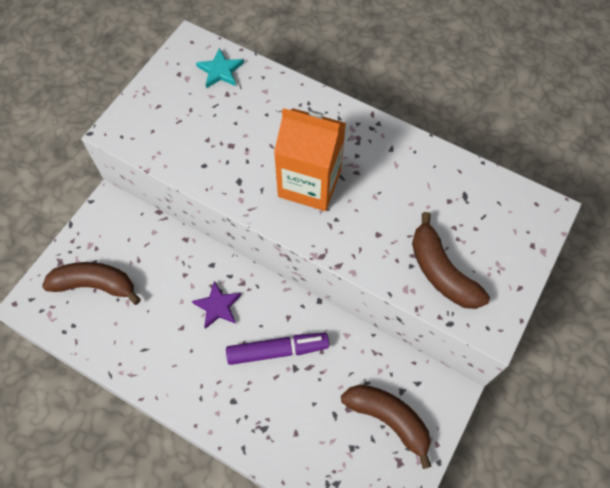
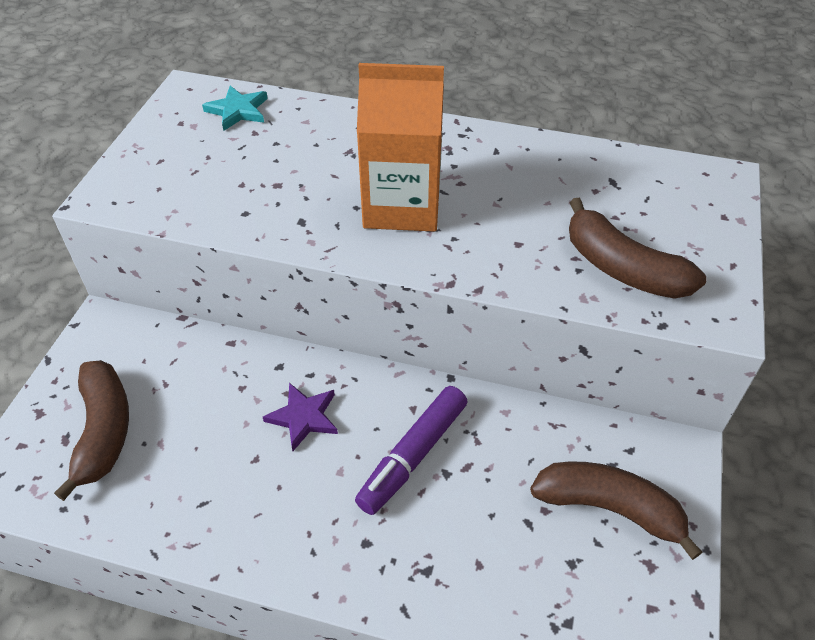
camera: 15 degrees left, 15 degrees down
brown banana [42,262,141,305] -> brown banana turned 90 degrees clockwise [54,360,129,501]
purple marker [226,333,329,365] -> purple marker turned 150 degrees clockwise [355,386,467,515]

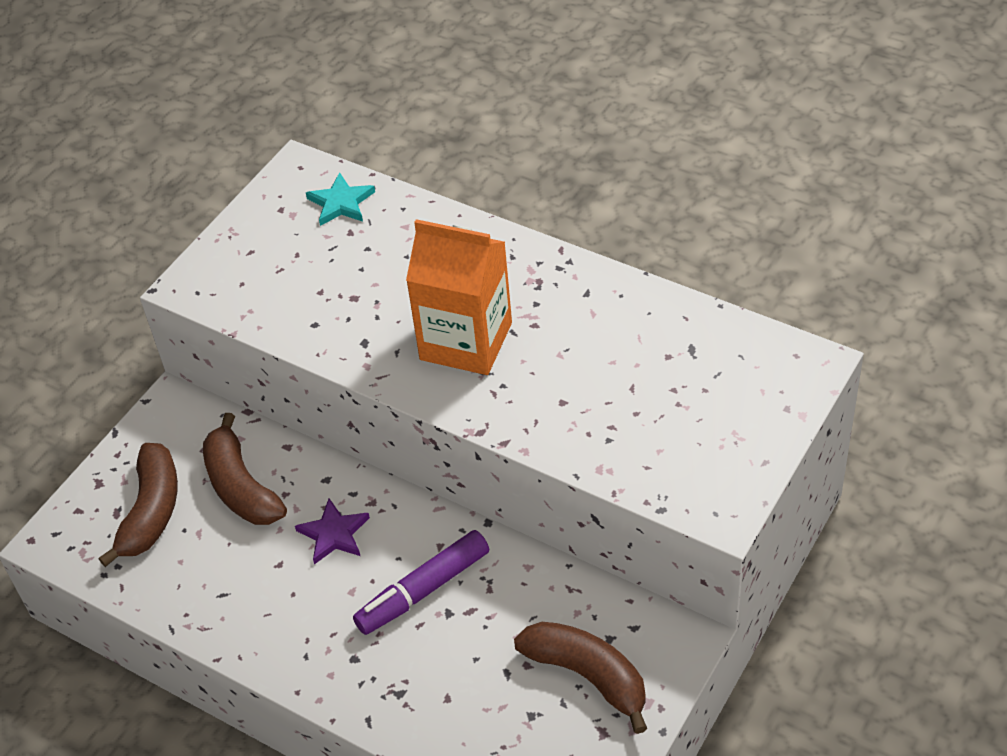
camera: 20 degrees right, 0 degrees up
brown banana [569,198,706,299] -> brown banana moved to [203,413,287,525]

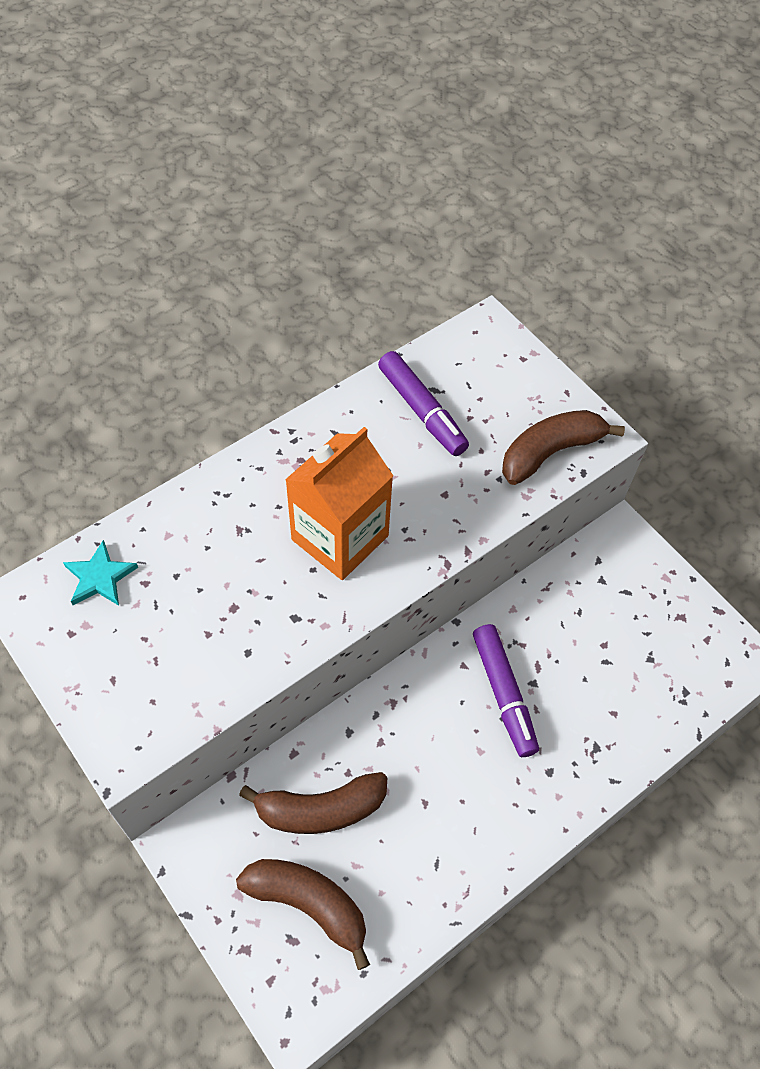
camera: 75 degrees left, 10 degrees up
purple star [295,498,370,564] -> none
brown banana [514,622,647,734] -> brown banana moved to [502,410,625,485]
none -> purple marker [378,351,469,456]

